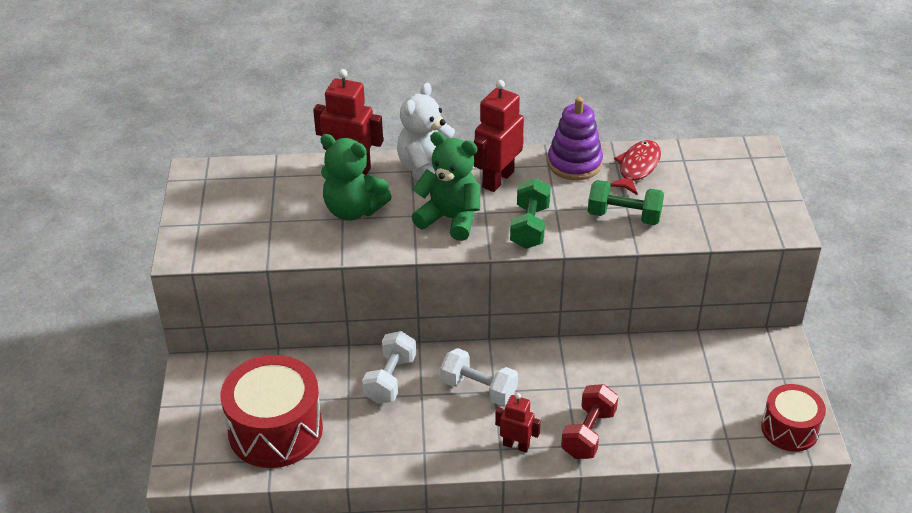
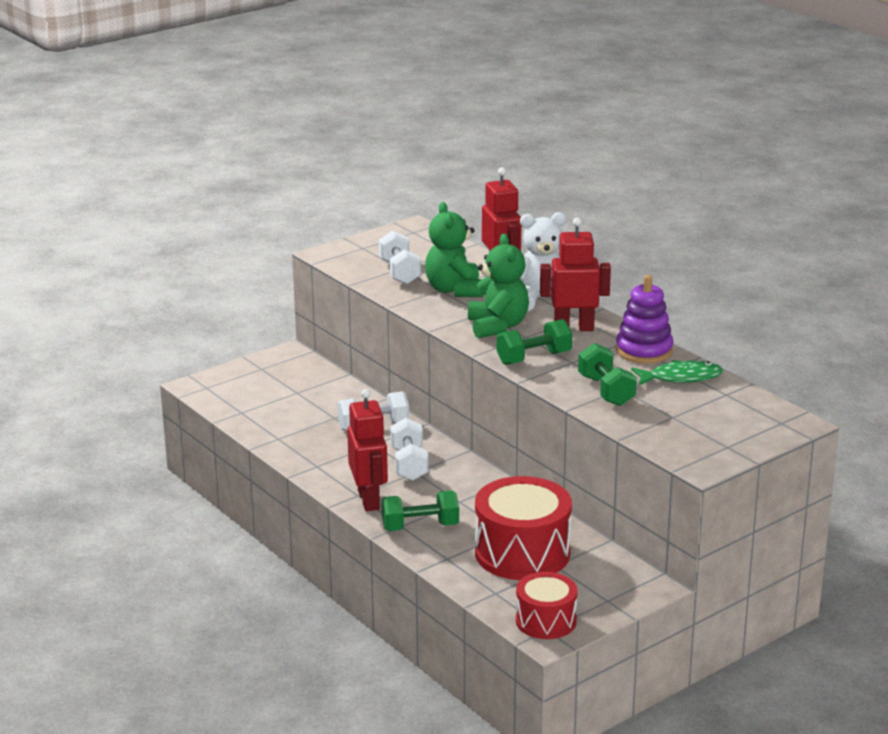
camera: 55 degrees right, 15 degrees down
red drum [221,355,323,468] -> red drum moved to [475,476,572,580]
red robot [495,393,541,453] -> red robot [347,389,388,511], size x1.68
red dumbbell [561,384,618,459] -> green dumbbell [381,490,459,531]
red fish [610,140,661,195] -> green fish [631,360,723,385]
none -> white dumbbell [379,231,421,284]

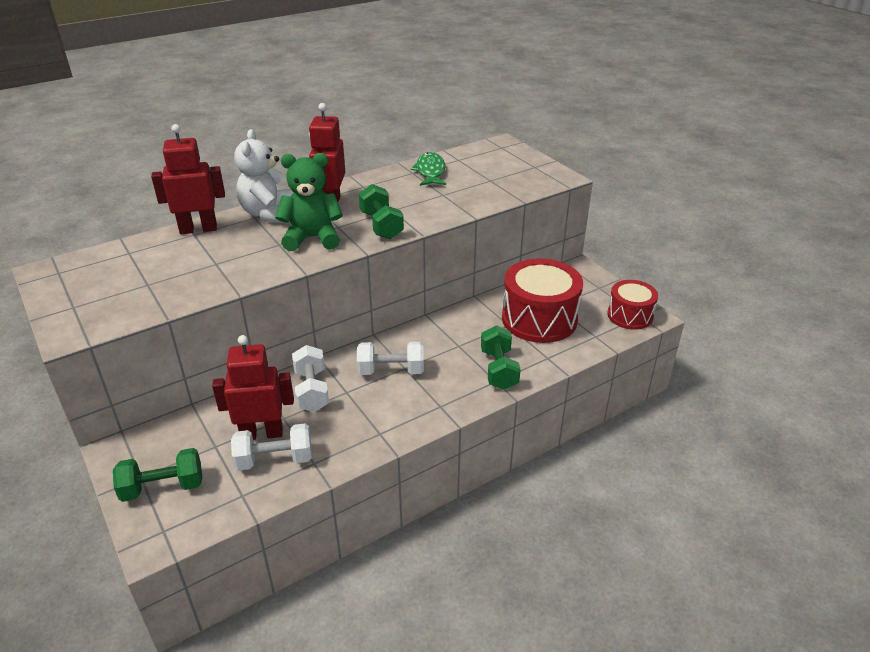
camera: 85 degrees left, 10 degrees up
red robot [347,389,388,511] -> red robot moved to [212,335,294,440]
white dumbbell [379,231,421,284] -> white dumbbell moved to [231,423,312,471]
green teddy bear [425,202,483,297] -> none
green dumbbell [578,343,637,406] -> green dumbbell moved to [113,448,202,502]
purple stacking toy [616,275,673,364] -> none

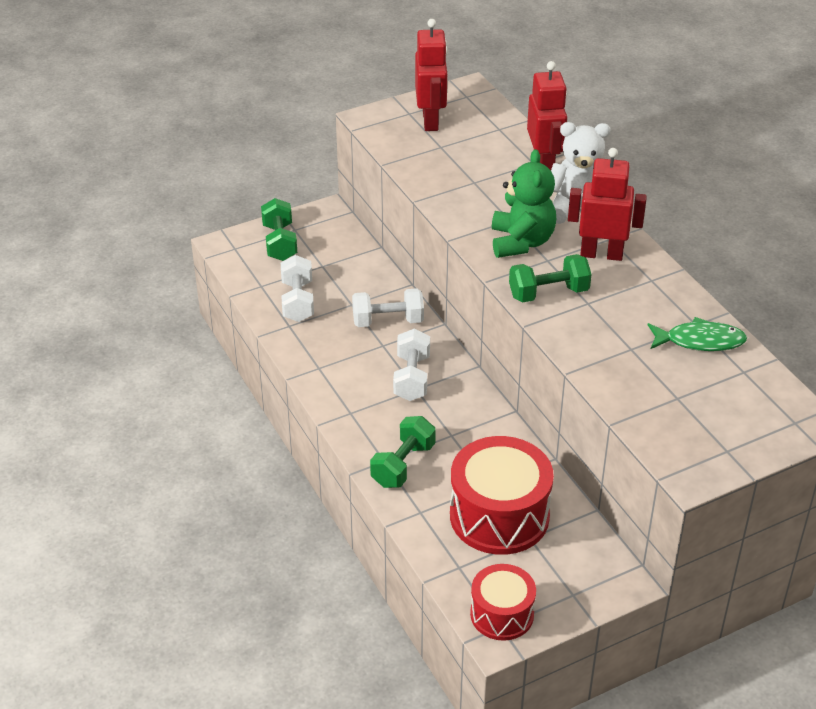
camera: 95 degrees right, 5 degrees up
red robot [212,335,294,440] -> red robot moved to [415,19,448,131]
green dumbbell [481,325,521,390] -> green dumbbell turned 60 degrees counterclockwise [370,416,436,488]

